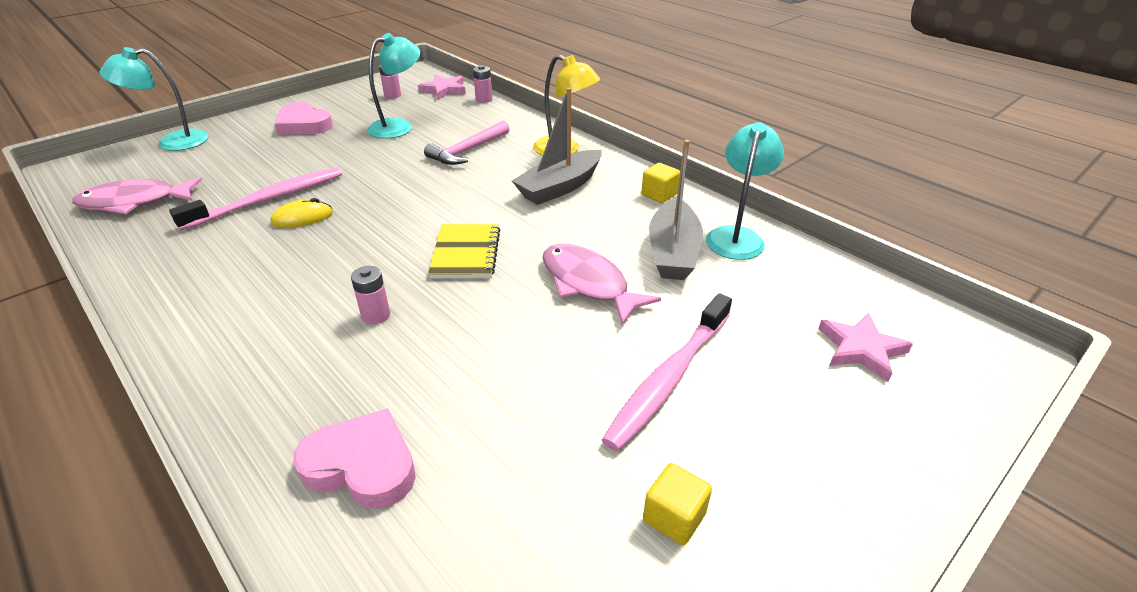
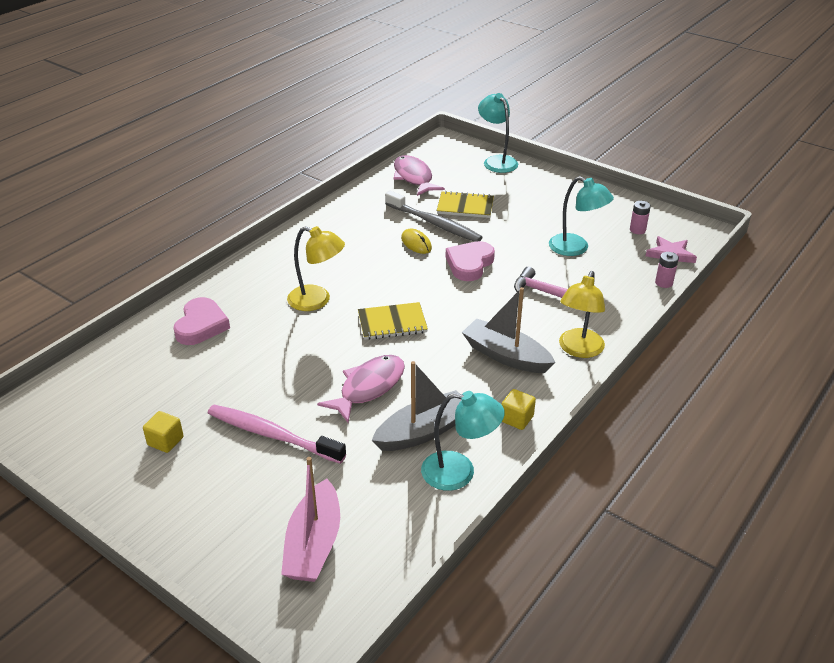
camera: 80 degrees right, 0 degrees up
pink toothbrush [169,167,342,231] -> grey toothbrush [385,191,483,242]
pink heart [275,102,333,135] -> pink heart moved to [446,241,495,281]
pink battery [351,266,390,324] -> yellow lamp [287,226,345,311]
grey boat [649,140,703,280] -> grey boat turned 150 degrees clockwise [372,361,461,451]
pink star [818,313,913,382] -> pink boat [281,457,340,582]
none -> yellow notebook [437,191,494,218]

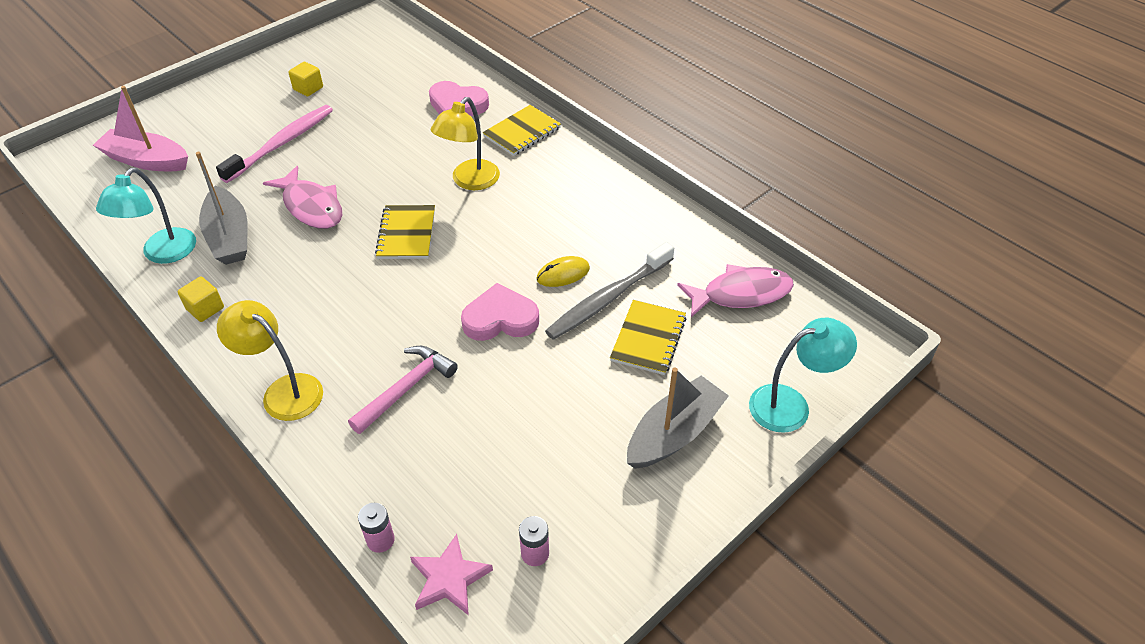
camera: 100 degrees right, 10 degrees up
pink heart [446,241,495,281] -> pink heart turned 45 degrees counterclockwise [461,283,539,341]
grey boat [462,287,555,373] -> grey boat moved to [627,367,729,469]
turquoise lamp [549,176,614,256] -> none
none -> yellow notebook [483,105,561,156]

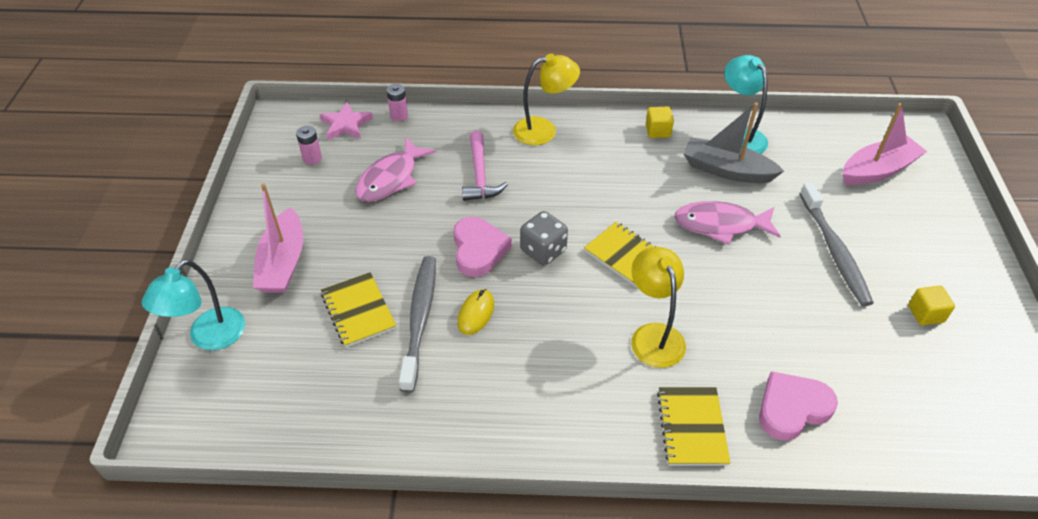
camera: 135 degrees right, 0 degrees up
pink toothbrush [216,105,333,183] -> grey toothbrush [800,183,874,306]
pink heart [461,283,539,341] -> pink heart turned 45 degrees counterclockwise [453,217,512,277]
grey boat [627,367,729,469] -> pink boat [253,184,303,293]
pink fish [677,264,794,317] -> pink fish moved to [355,138,436,202]
none -> grey dice [520,211,568,266]

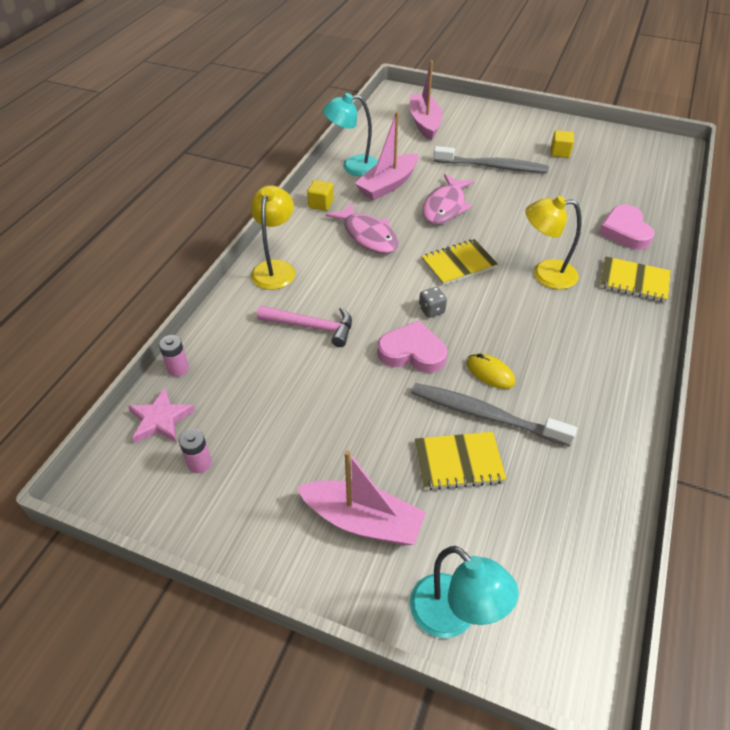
camera: 70 degrees left, 0 degrees up
pink fish [355,138,436,202] -> pink fish moved to [325,202,398,253]
grey dice [520,211,568,266] -> grey dice [419,287,447,318], size x0.63
grey boat [683,103,784,183] -> pink boat [355,112,418,200]

